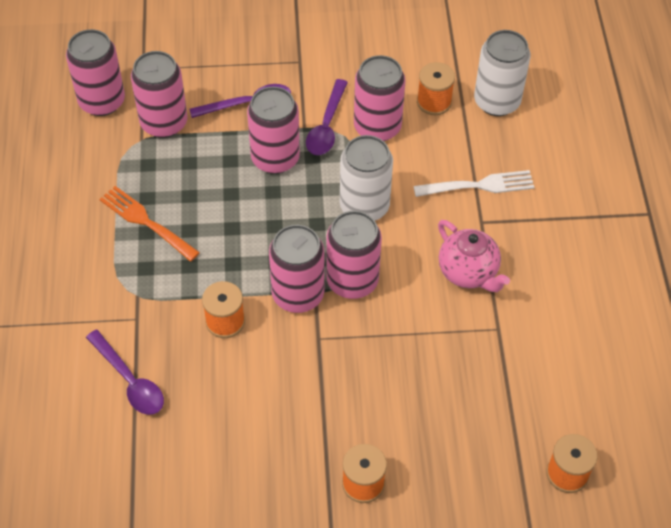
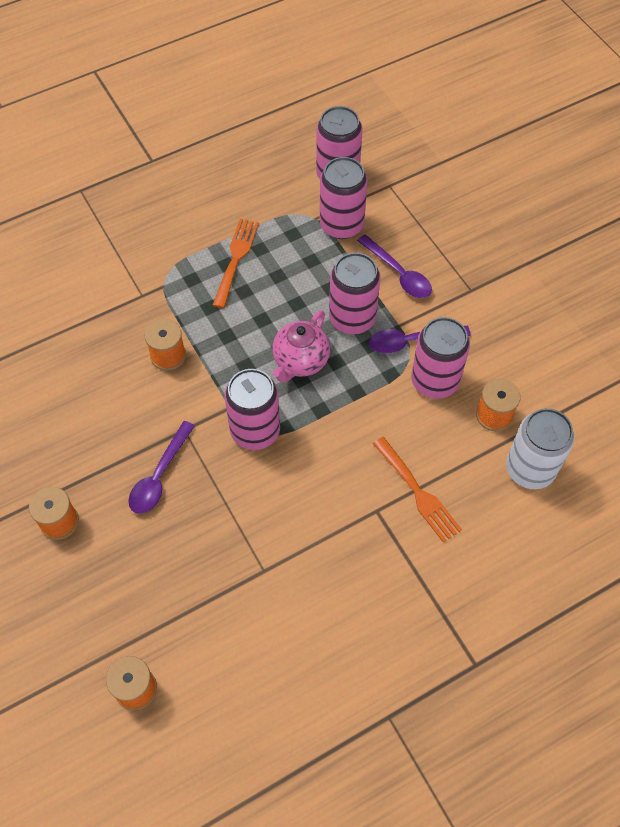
camera: 65 degrees right, 5 degrees up
purple spoon [86,330,164,415] -> purple spoon moved to [128,421,195,514]
pink can [269,225,324,313] -> none
white can [340,135,393,220] -> none
white fork [414,170,535,197] -> orange fork [373,437,462,543]
pink teapot [438,220,510,292] -> pink teapot moved to [272,310,330,383]

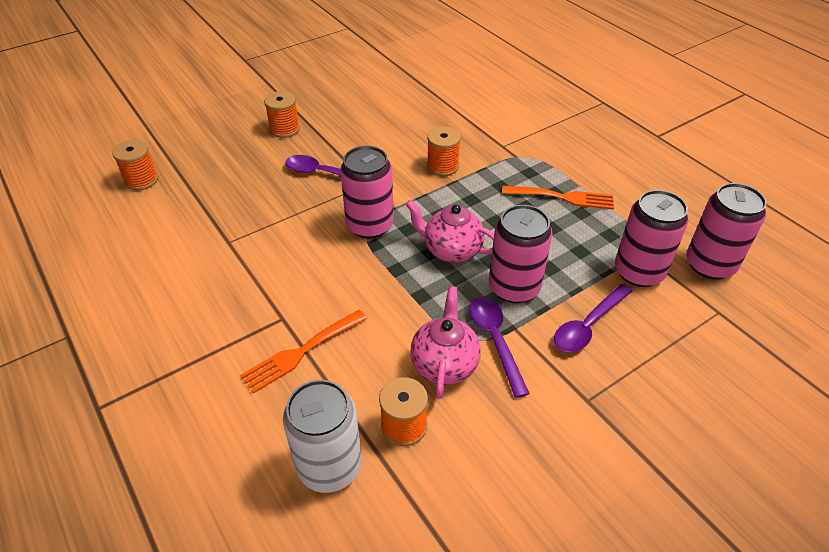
camera: 85 degrees right, 15 degrees down
pink can [411,317,470,399] -> pink teapot [411,286,481,399]

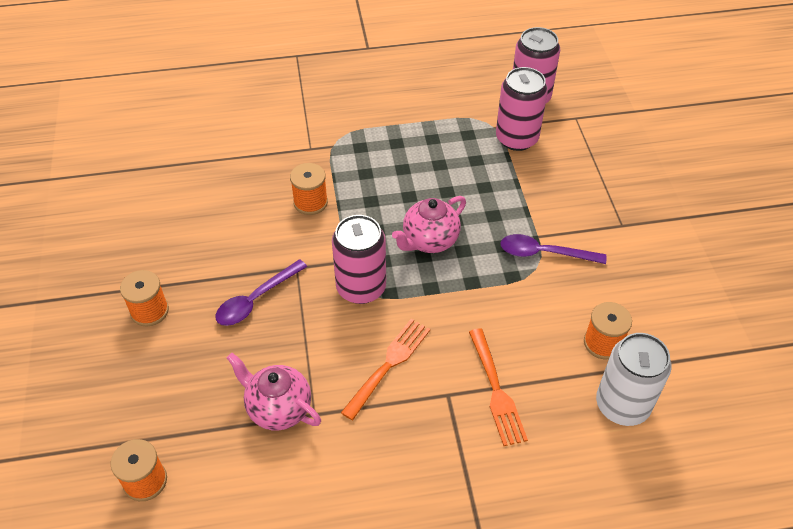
camera: 65 degrees left, 5 degrees up
pink teapot [411,286,481,399] -> pink teapot moved to [227,353,321,431]
pink can [489,205,553,303] -> none
orange fork [502,186,614,209] -> orange fork moved to [341,319,430,420]
purple spoon [554,284,633,352] -> none

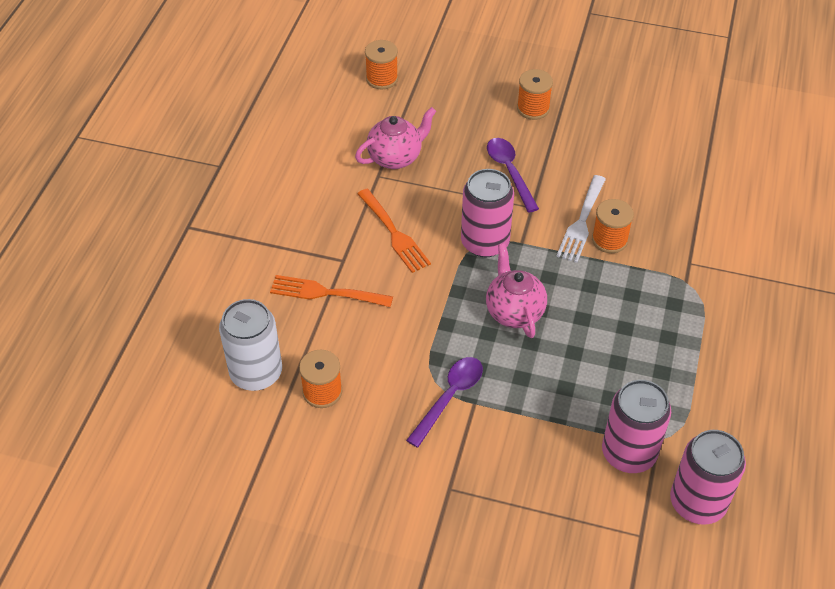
camera: 115 degrees right, 0 degrees up
none -> white fork [556,175,606,263]

